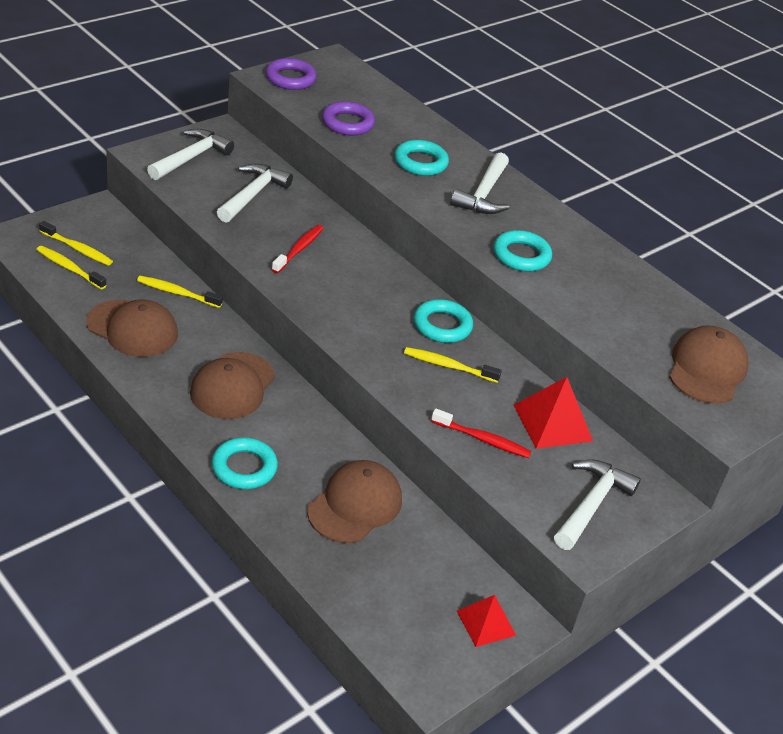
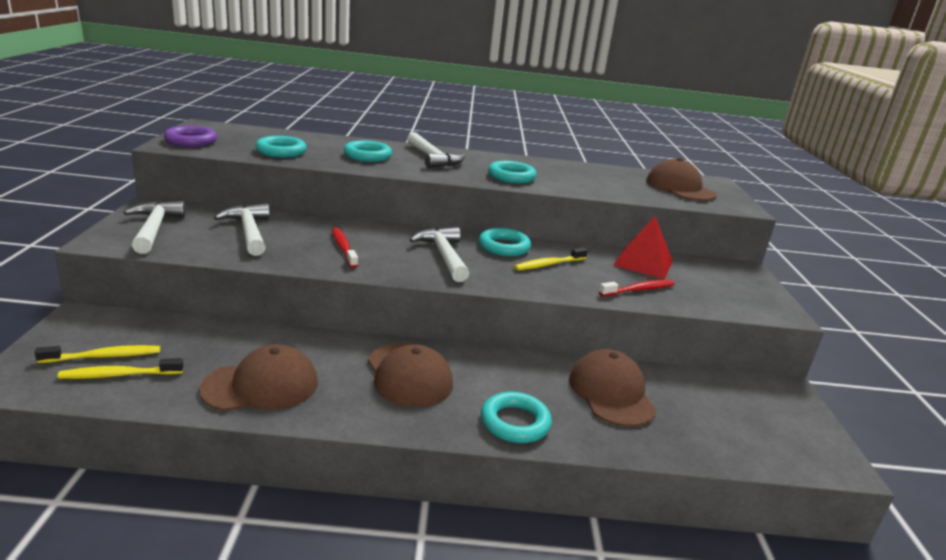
camera: 45 degrees left, 15 degrees down
yellow toothbrush [137,276,223,308] -> none
purple ring [322,101,375,135] -> turquoise ring [255,136,307,157]
red pyramid [457,595,516,647] -> none
white hammer [554,459,641,550] -> white hammer moved to [410,227,469,282]

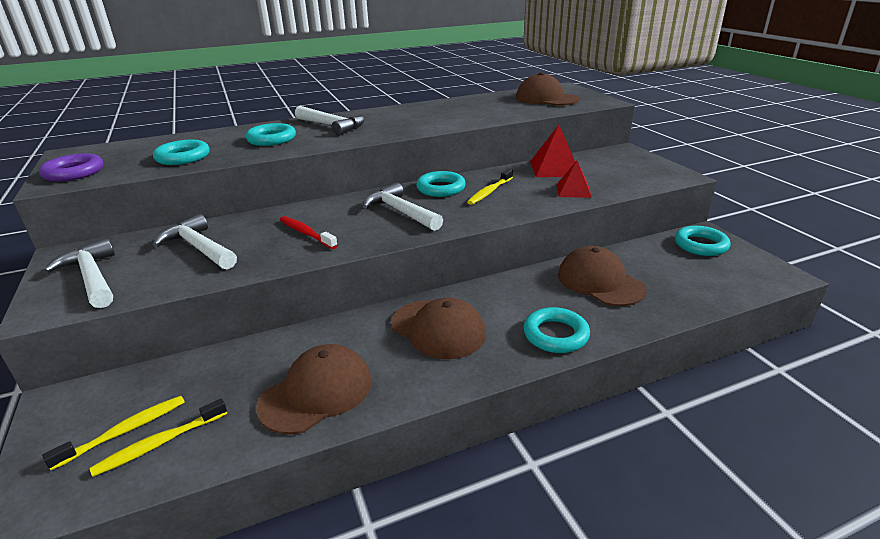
camera: 20 degrees left, 5 degrees up
turquoise ring [488,161,537,183] -> turquoise ring moved to [675,226,731,256]
red toothbrush [599,280,675,296] -> red pyramid [556,161,592,198]

